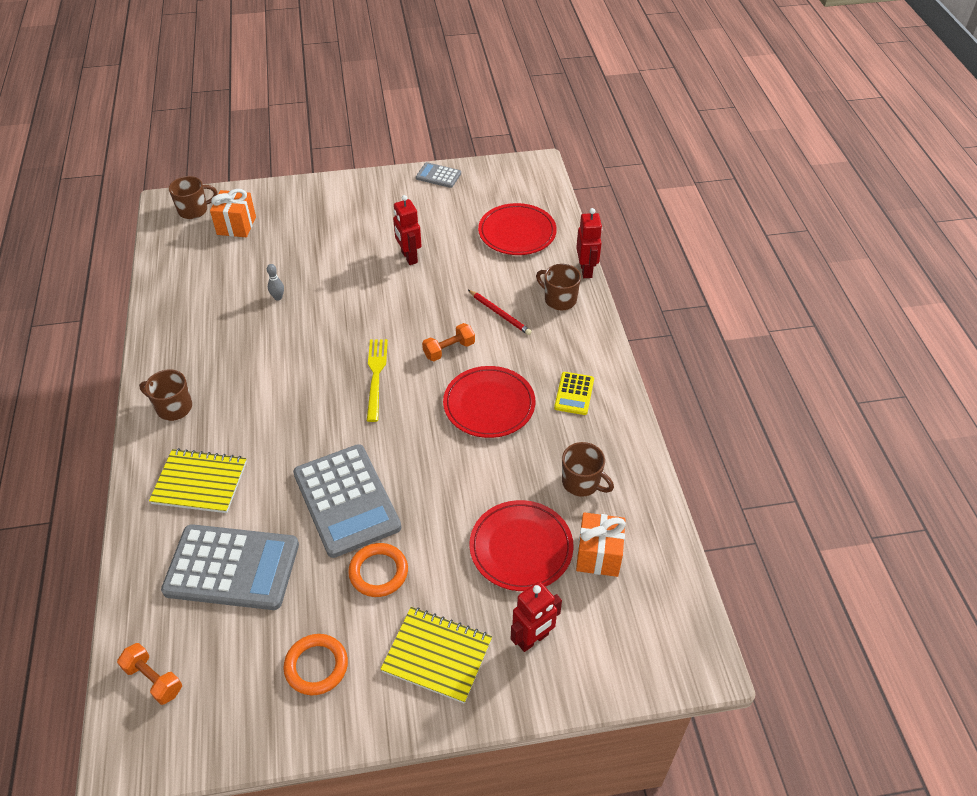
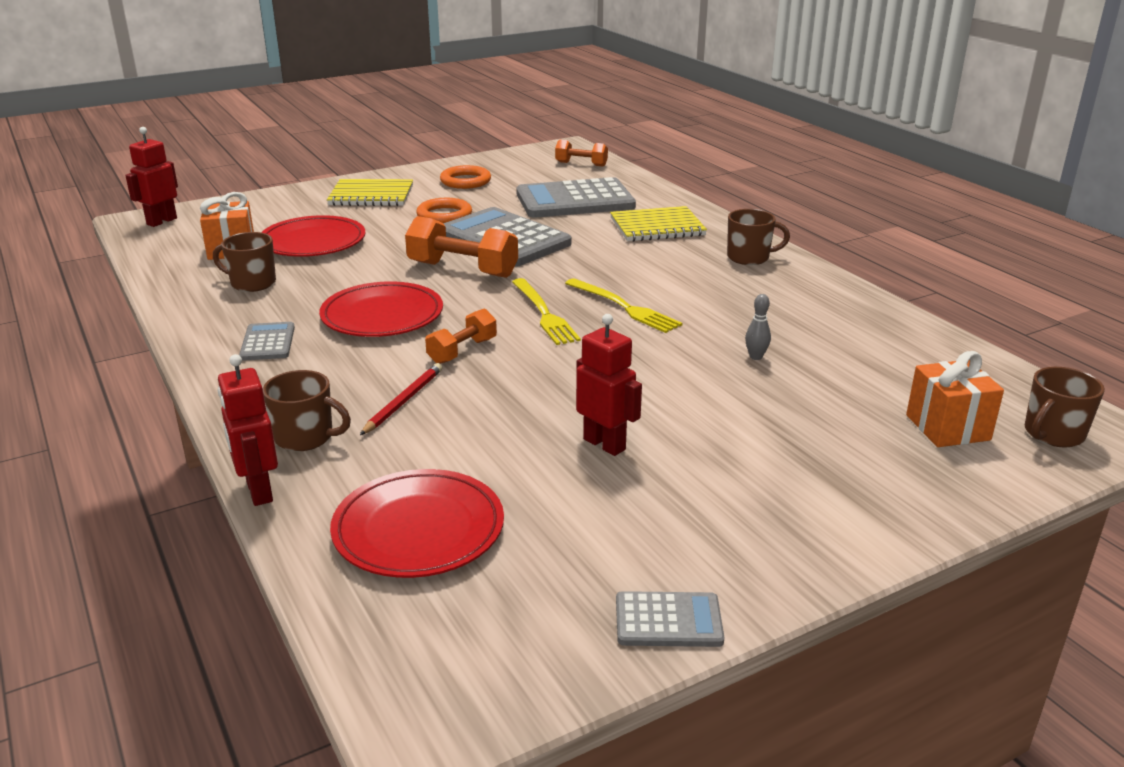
camera: 160 degrees right, 20 degrees down
red pencil [468,290,532,335] -> red pencil turned 90 degrees clockwise [360,363,443,435]
red robot [511,581,562,652] -> red robot moved to [125,127,178,227]
yellow calculator [554,372,594,415] -> grey calculator [239,322,295,361]
none -> orange dumbbell [405,216,518,278]
none -> yellow fork [565,278,683,333]

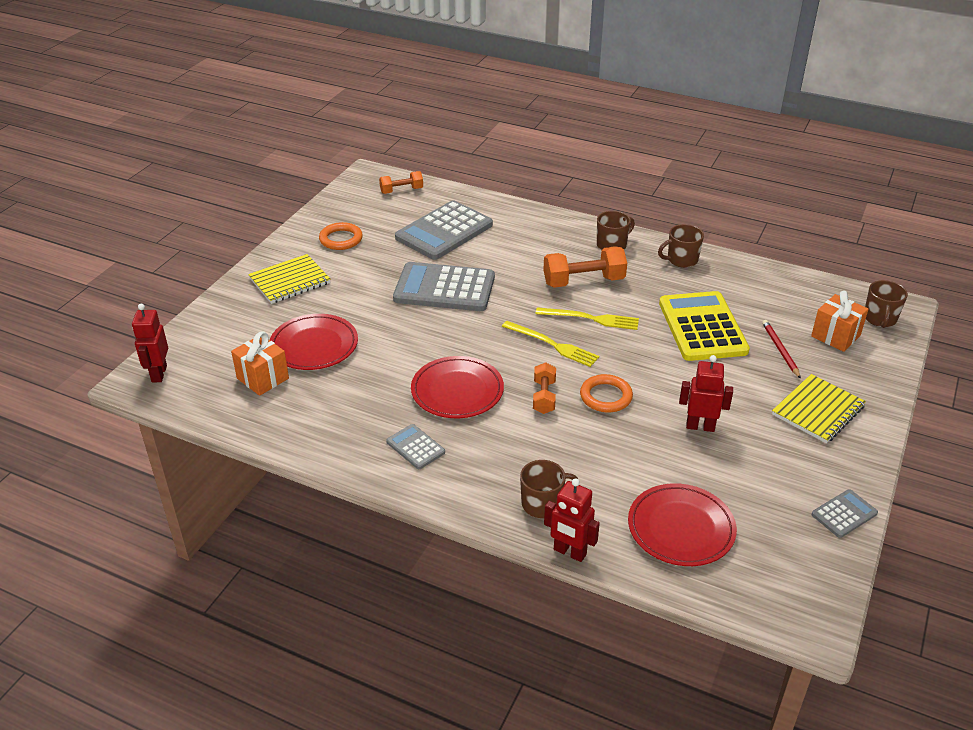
camera: 35 degrees left, 10 degrees up
brown mug [213,232,276,292] -> brown mug moved to [658,224,704,268]
red pencil [360,363,443,435] -> red pencil moved to [762,320,801,379]
orange dumbbell [405,216,518,278] -> orange dumbbell moved to [543,246,627,288]
orange ring [416,198,472,223] -> orange ring moved to [580,374,633,412]
yellow notebook [610,206,707,242] -> yellow notebook moved to [772,374,866,443]
grey bowling pin [745,294,771,360] -> yellow calculator [659,291,750,361]

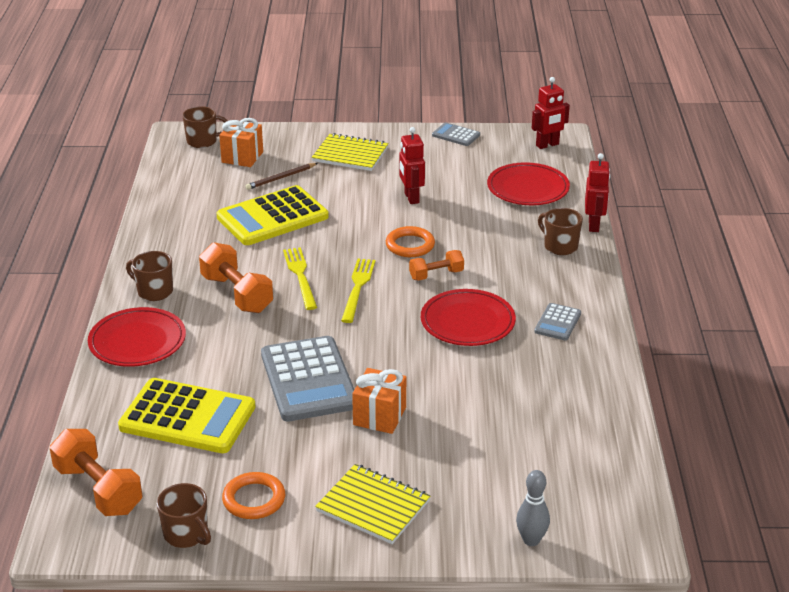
camera: 115 degrees left, 5 degrees down
red robot [132,304,168,382] -> red robot moved to [532,77,570,149]
orange gift [231,332,289,396] -> orange gift moved to [352,368,406,434]
red plate [270,314,358,370] -> red plate moved to [88,307,186,367]
orange dumbbell [379,171,423,194] -> orange dumbbell [50,429,142,516], size x1.66
grey calculator [395,200,493,260] -> yellow calculator [118,378,255,453]
brown mug [658,224,704,268] -> brown mug moved to [157,483,211,548]
red pencil [762,320,801,379] -> brown pencil [245,163,318,190]
none -> grey bowling pin [516,470,550,546]

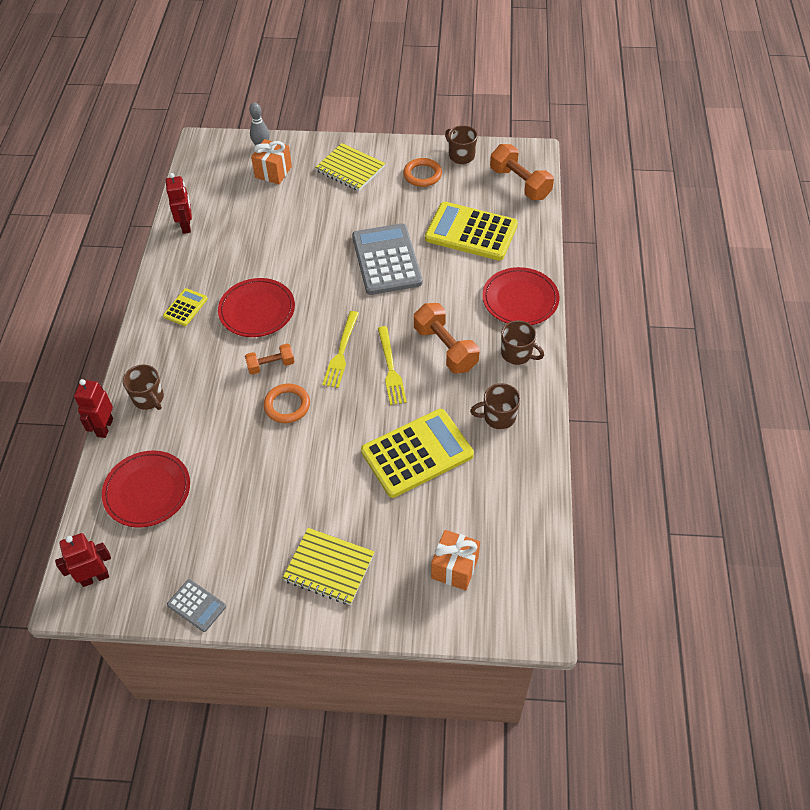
camera: 175 degrees left, 20 degrees up
brown mug [182,106,228,148] -> brown mug moved to [470,383,520,429]
brown pencil [245,163,318,190] -> none
orange gift [352,368,406,434] -> orange gift moved to [251,139,292,184]
red robot [399,127,425,204] -> red robot moved to [166,173,192,234]
grey calculator [534,303,581,341] -> yellow calculator [163,288,208,326]

